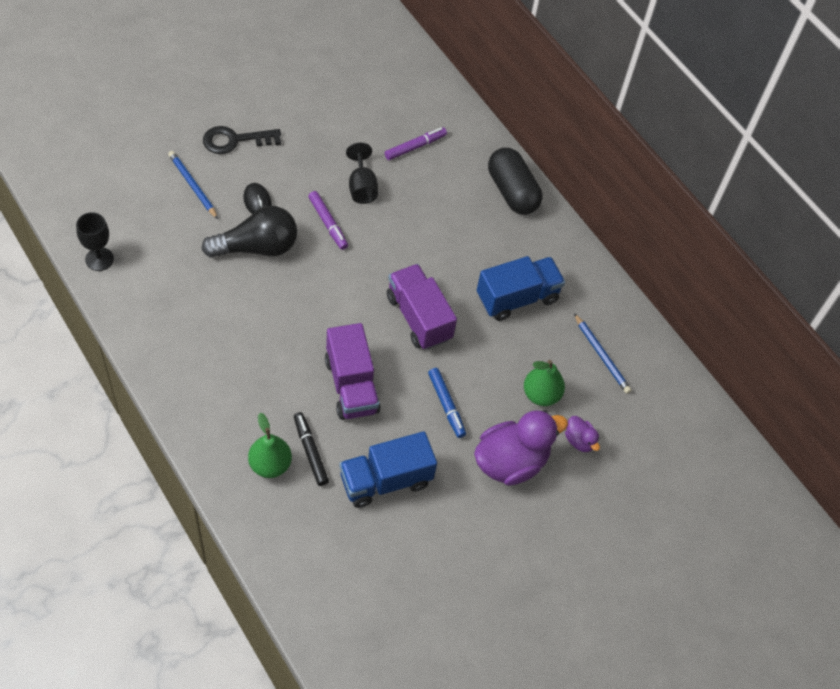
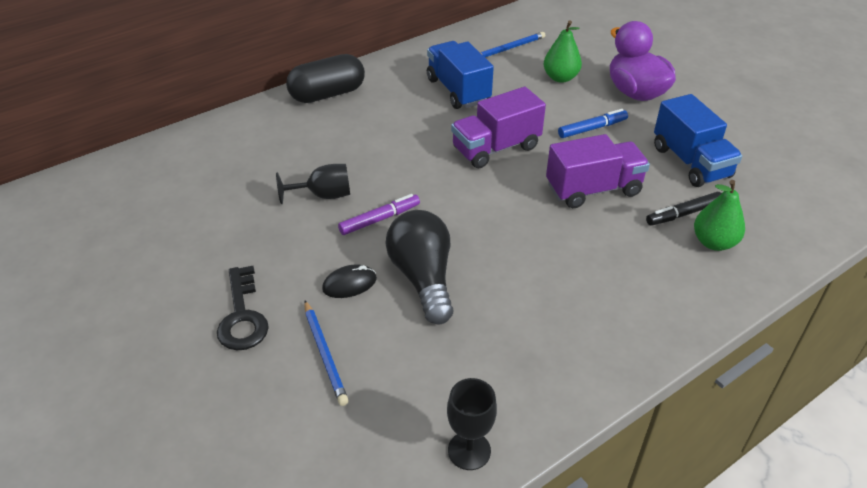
camera: 85 degrees left, 15 degrees down
blue pencil [168,151,218,219] -> blue pencil turned 75 degrees counterclockwise [304,300,349,406]
purple marker [385,127,447,160] -> none
purple duck [565,416,600,452] -> none

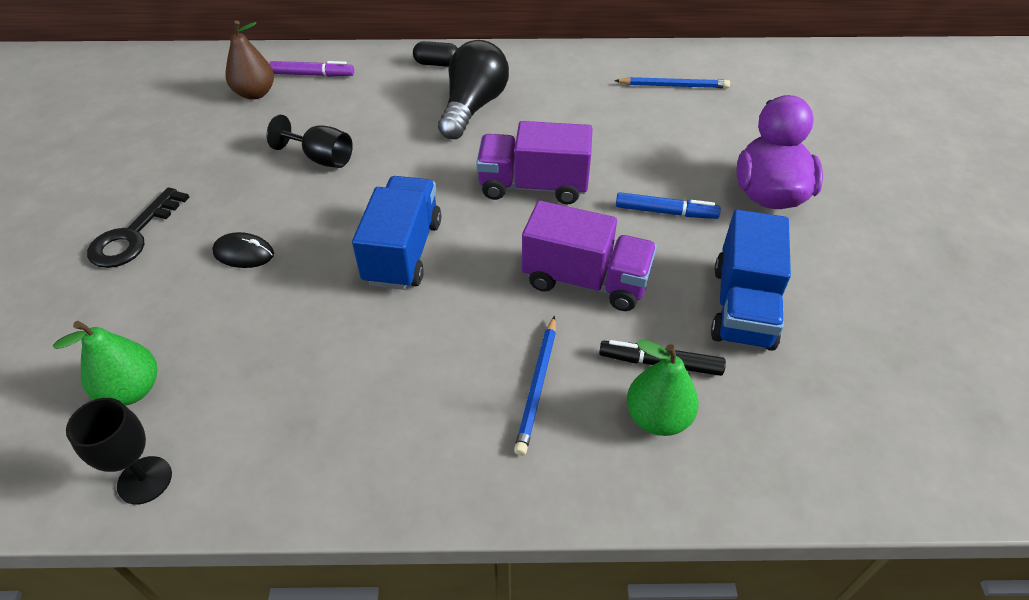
camera: 35 degrees right, 5 degrees up
black capsule [286,54,365,103] -> black capsule [413,41,458,67], size x0.53
blue pencil [304,300,349,406] -> blue pencil moved to [514,316,556,456]
purple marker [338,194,420,235] -> purple marker moved to [270,61,354,77]
black light bulb [385,210,453,325] -> black light bulb moved to [438,40,509,139]
blue truck [427,41,494,109] -> blue truck moved to [352,176,441,290]
green pear [544,20,582,83] -> green pear moved to [53,321,157,406]
none -> brown pear [226,21,274,100]

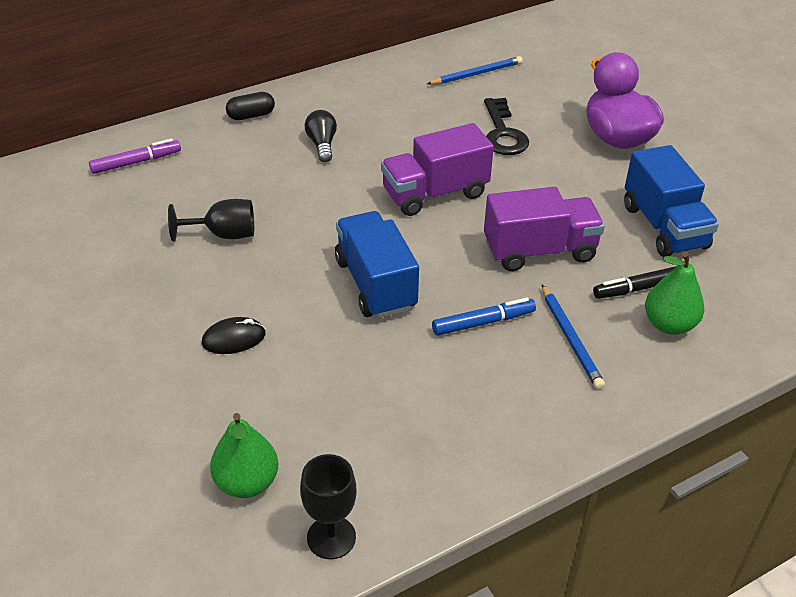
camera: 30 degrees left, 5 degrees down
black key [87,187,190,268] -> black key moved to [484,98,529,155]
brown pear [226,21,274,100] -> none
black light bulb [438,40,509,139] -> black light bulb [305,110,337,162], size x0.53
blue marker [616,192,721,219] -> blue marker moved to [432,298,536,336]

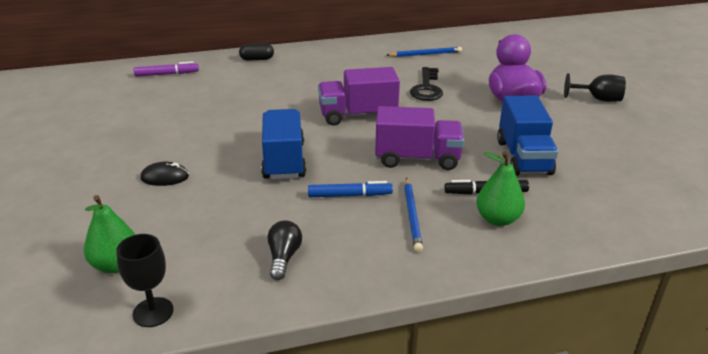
camera: 15 degrees right, 10 degrees down
black goblet [168,199,254,241] -> black goblet moved to [564,73,626,102]
black light bulb [305,110,337,162] -> black light bulb moved to [268,221,302,280]

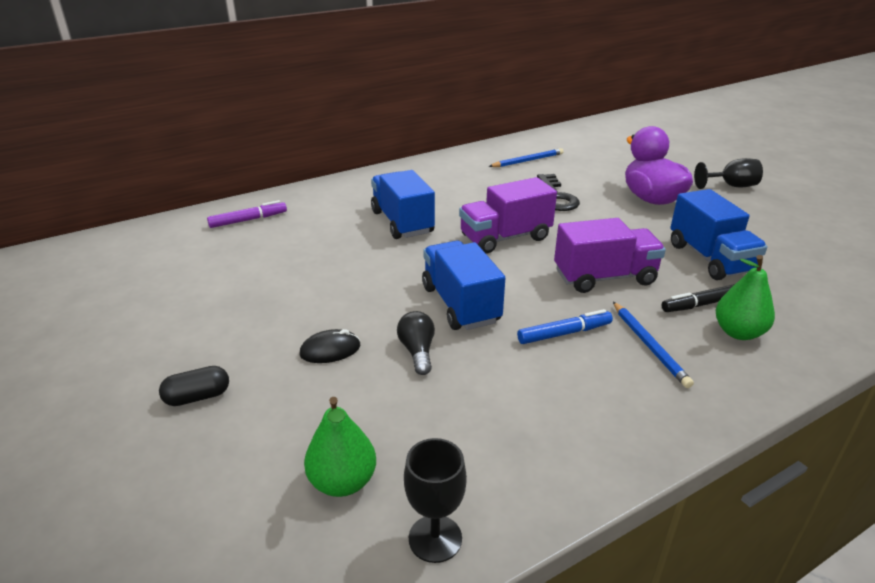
camera: 15 degrees left, 0 degrees up
black capsule [239,43,274,61] -> black capsule moved to [159,366,229,406]
black light bulb [268,221,302,280] -> black light bulb moved to [397,311,435,375]
none -> blue truck [371,170,435,239]

